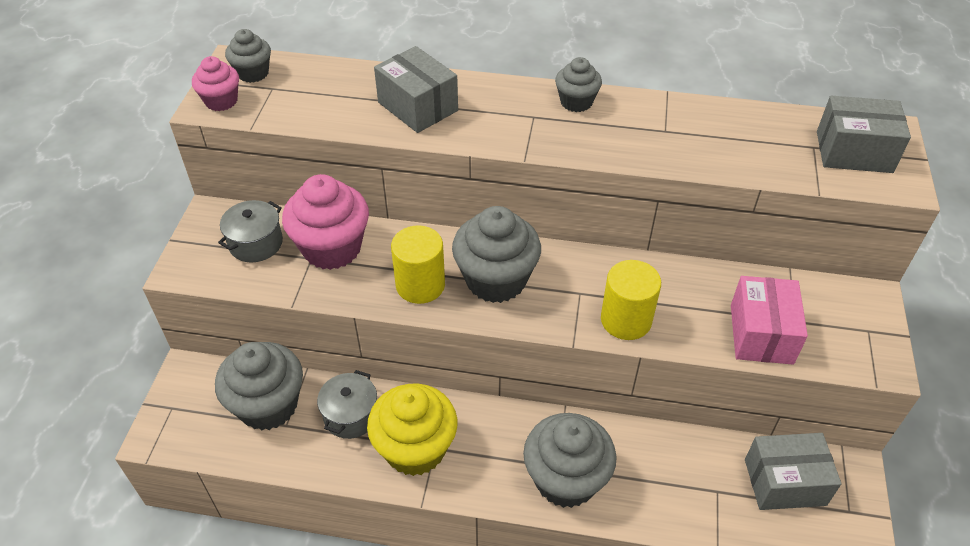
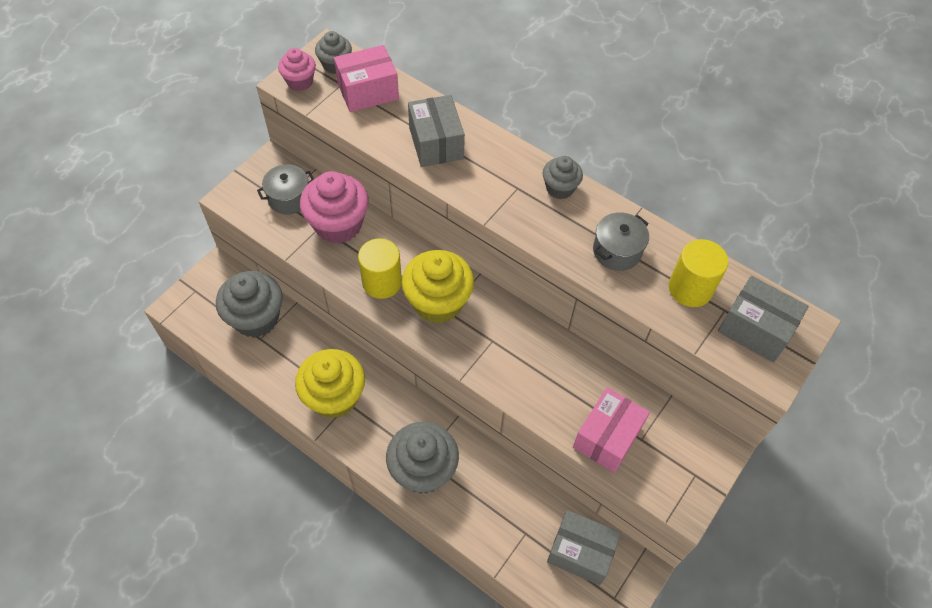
camera: 25 degrees right, 10 degrees up
grey pot [317,370,377,439] -> grey pot moved to [593,212,649,271]
grey cupcake [452,206,541,303] -> yellow cupcake [401,250,474,323]
yellow cylinder [601,260,661,340] -> yellow cylinder moved to [669,239,728,307]
none -> pink box [334,45,399,112]

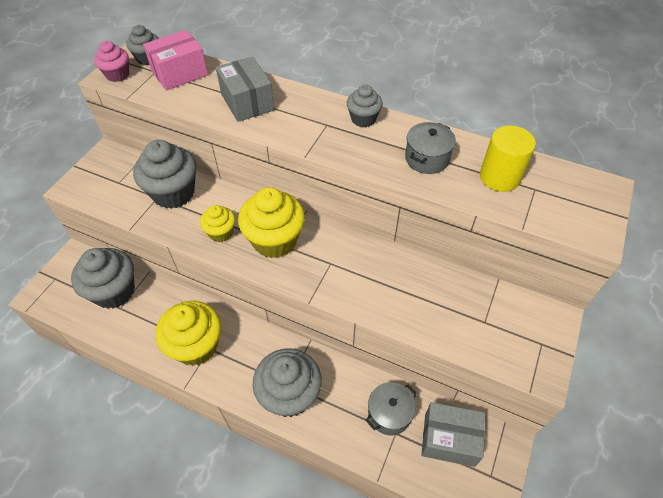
camera: 10 degrees left, 5 degrees down
grey pot [257,164,314,214] -> grey pot moved to [366,382,417,435]
pink cupcake [300,171,369,244] -> grey cupcake [133,140,197,209]
yellow cylinder [358,238,402,299] -> yellow cupcake [200,205,235,242]
pink box [573,387,650,473] -> none
grey box [718,276,809,362] -> none

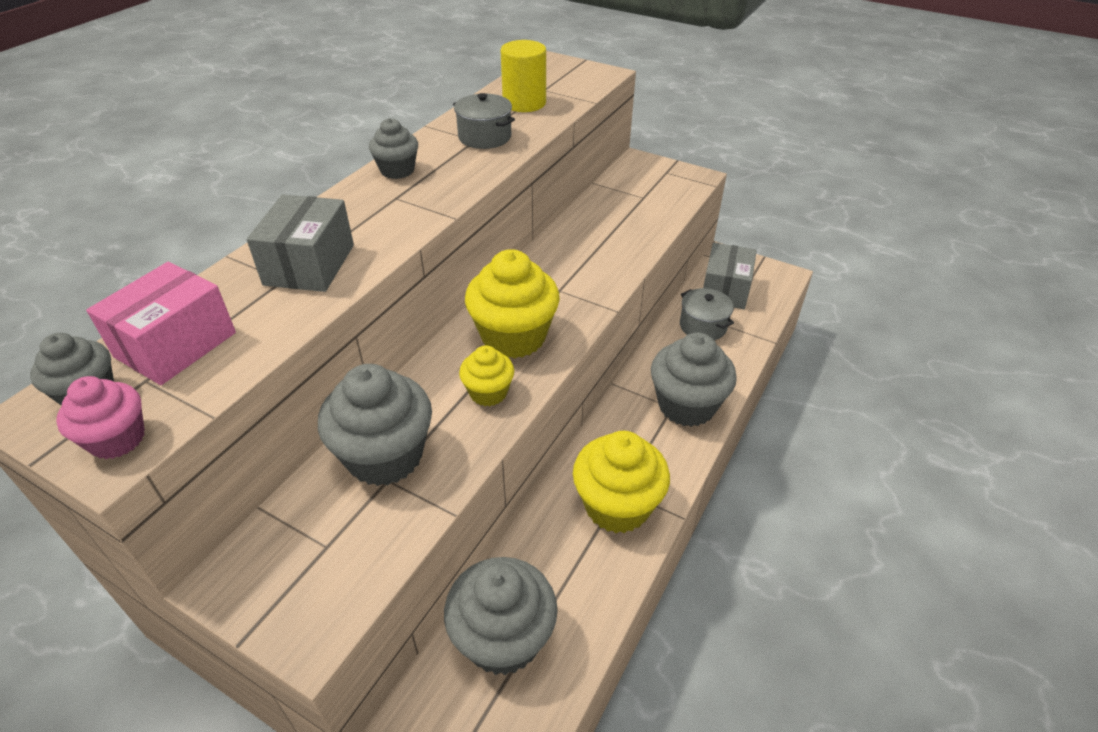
camera: 85 degrees left, 10 degrees down
pink box [143,30,208,91] -> pink box turned 60 degrees clockwise [86,262,236,385]
grey box [216,56,274,122] -> grey box turned 60 degrees counterclockwise [247,195,354,292]

